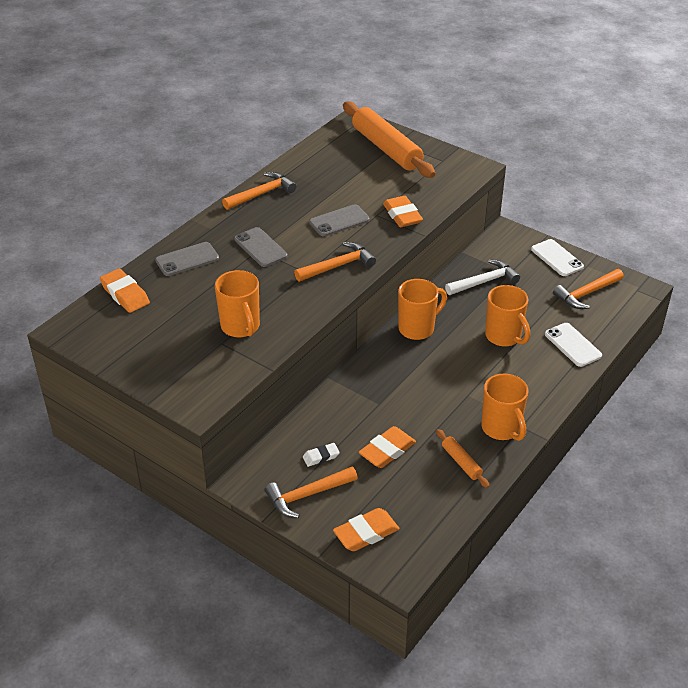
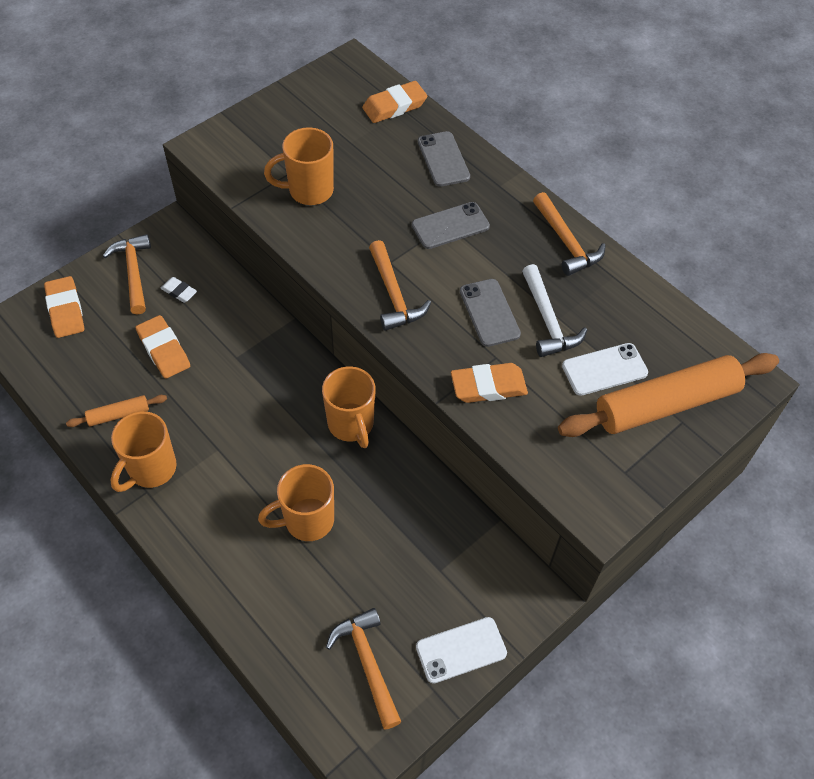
camera: 100 degrees right, 15 degrees up
white eraser [303,443,340,467] -> white eraser turned 45 degrees counterclockwise [160,277,197,303]
white hammer [445,260,520,295] -> white hammer moved to [522,264,587,357]
orange mug [481,374,528,441] -> orange mug turned 45 degrees counterclockwise [110,411,177,492]
white phone [545,323,602,367] -> white phone moved to [562,343,648,396]

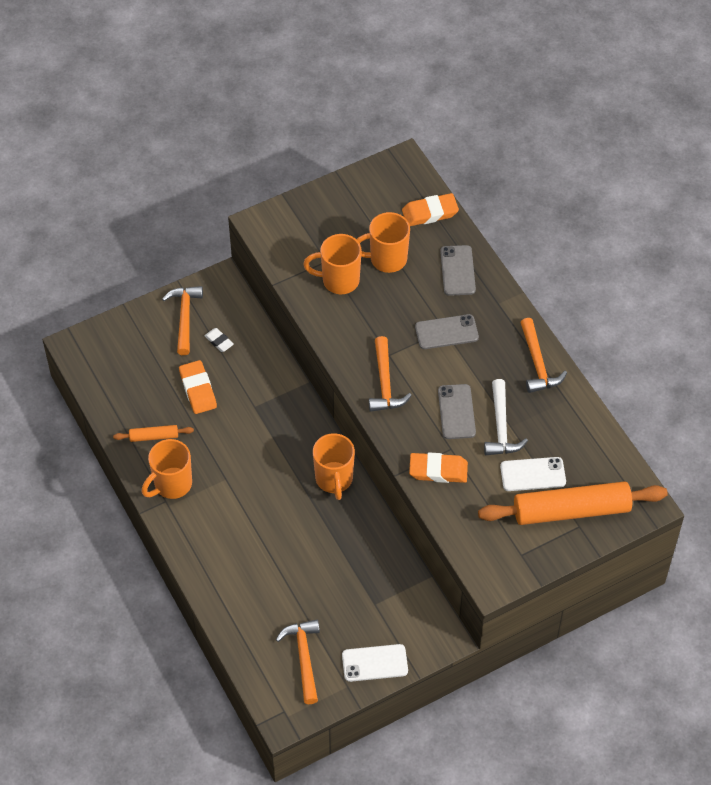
camera: 15 degrees right, 0 degrees up
orange eraser [44,276,84,338] -> none
orange mug [258,464,334,541] -> orange mug moved to [356,212,410,273]

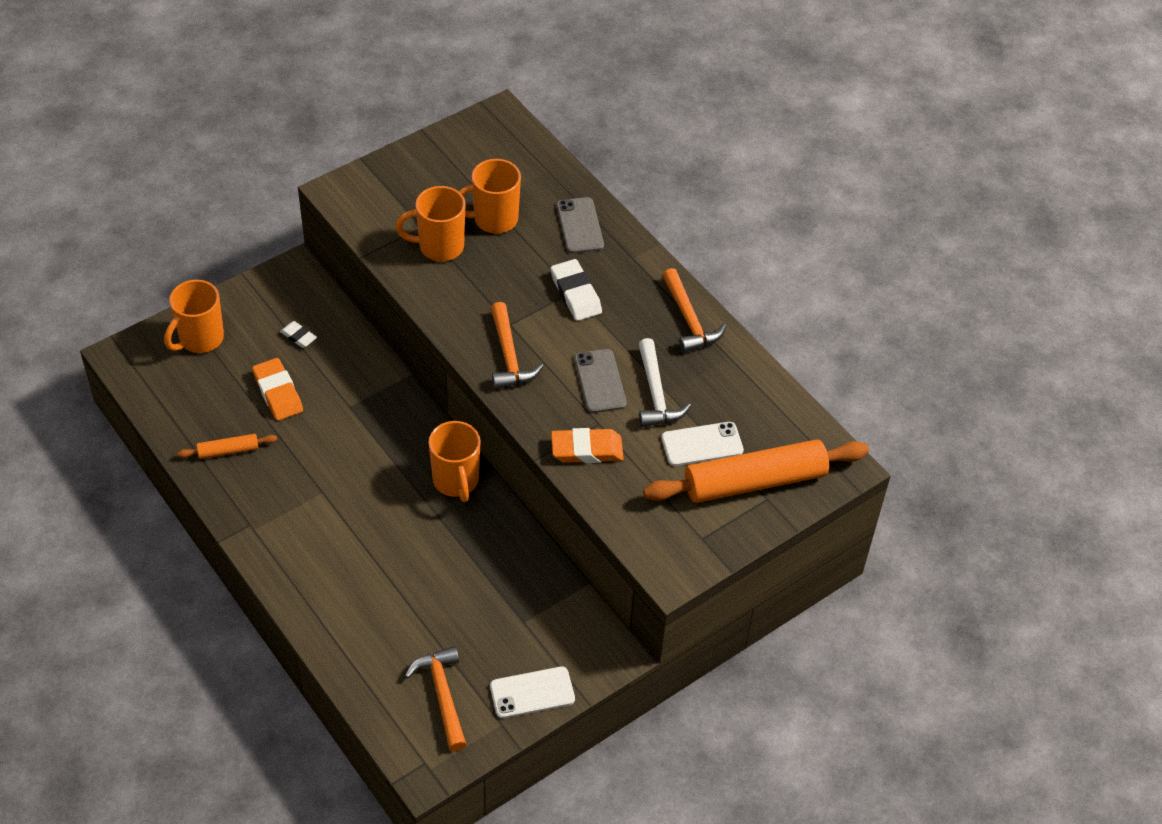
camera: 10 degrees left, 5 degrees down
orange mug [142,439,192,499] -> orange mug moved to [164,280,224,353]
orange hammer [162,286,203,355] -> none
orange eraser [402,193,459,226] -> none
grey phone [415,314,479,349] -> white eraser [551,259,602,321]

